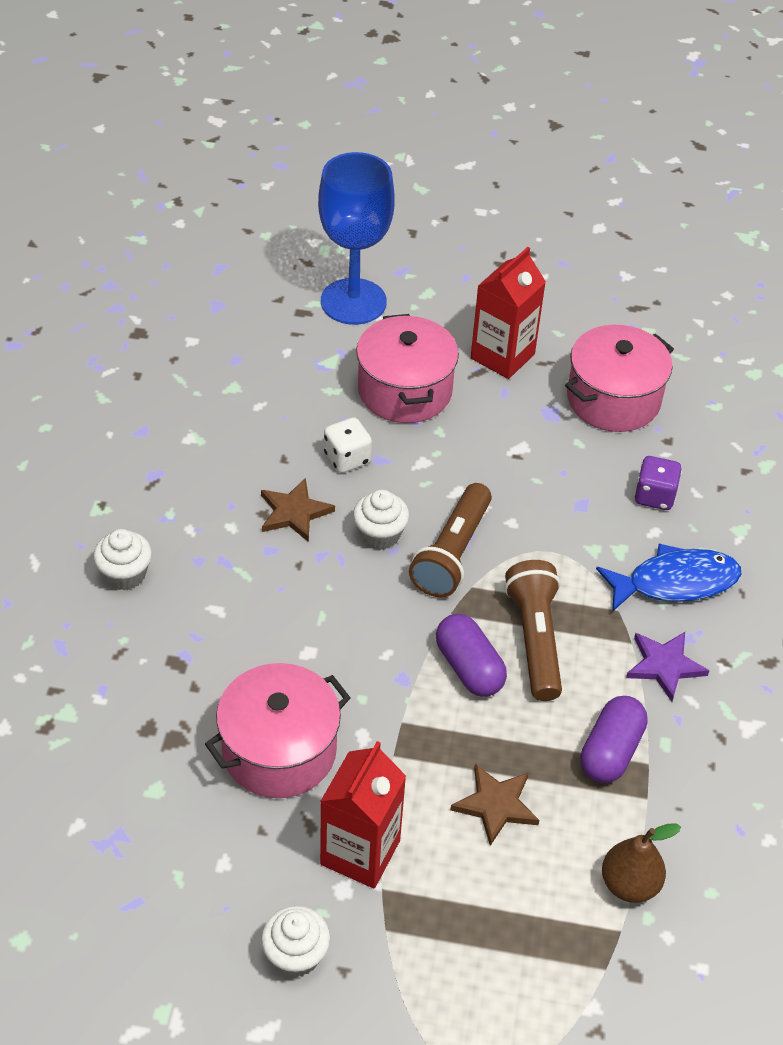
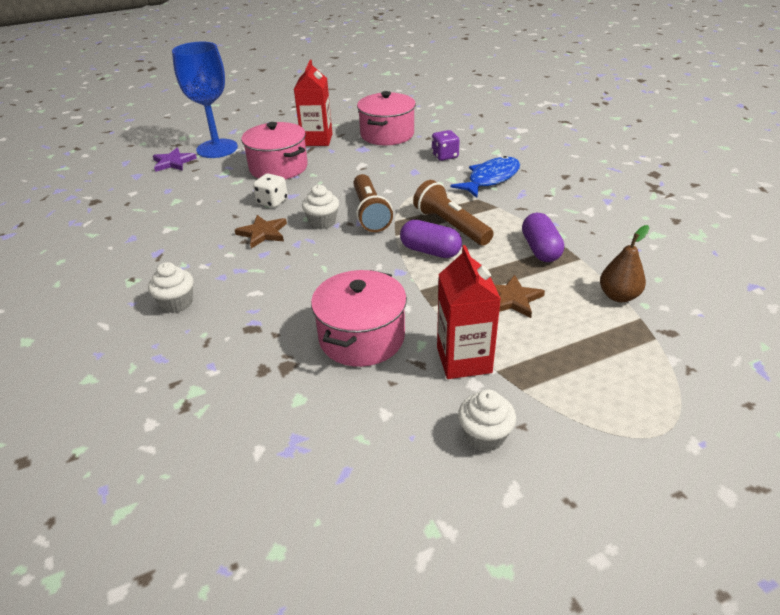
camera: 30 degrees left, 10 degrees down
purple star [626,632,709,701] -> purple star moved to [153,148,197,172]

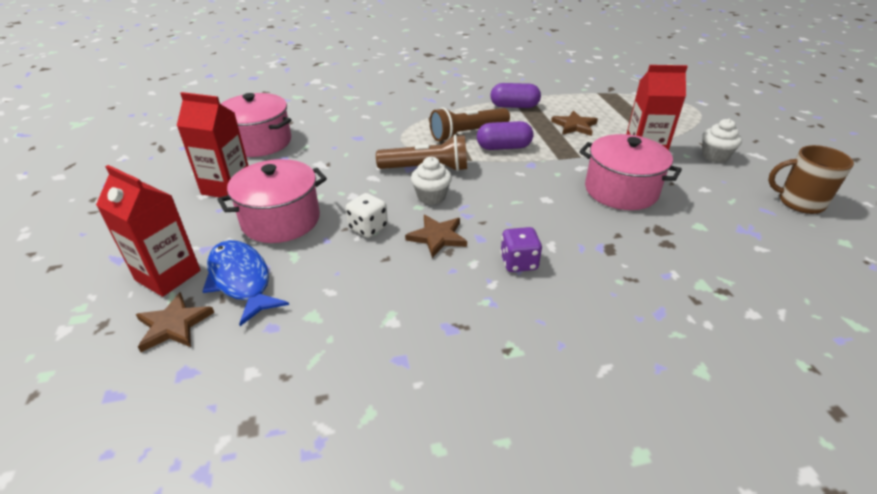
camera: 80 degrees left, 0 degrees up
white cupcake [148,262,194,313] -> none
purple star [153,148,197,172] -> brown star [136,292,214,352]
blue goblet [172,42,238,158] -> red carton [96,165,201,297]
purple capsule [400,220,462,258] -> purple capsule turned 45 degrees clockwise [477,121,533,150]
purple dice [432,130,460,161] -> purple dice moved to [500,227,542,272]
blue fish [450,156,520,198] -> blue fish moved to [202,240,289,326]
brown pear [600,225,649,302] -> none
none -> brown mug [768,145,854,214]

